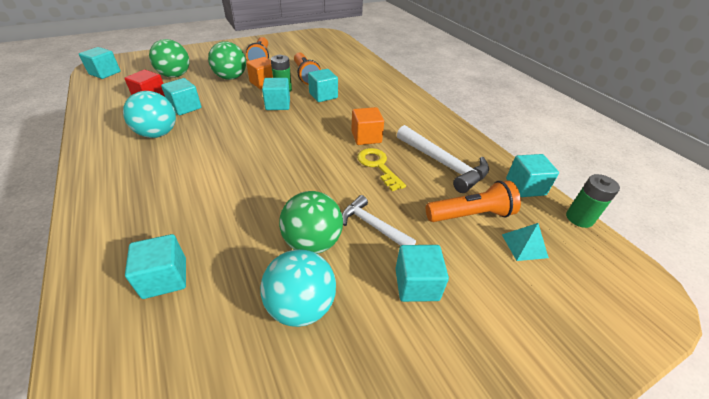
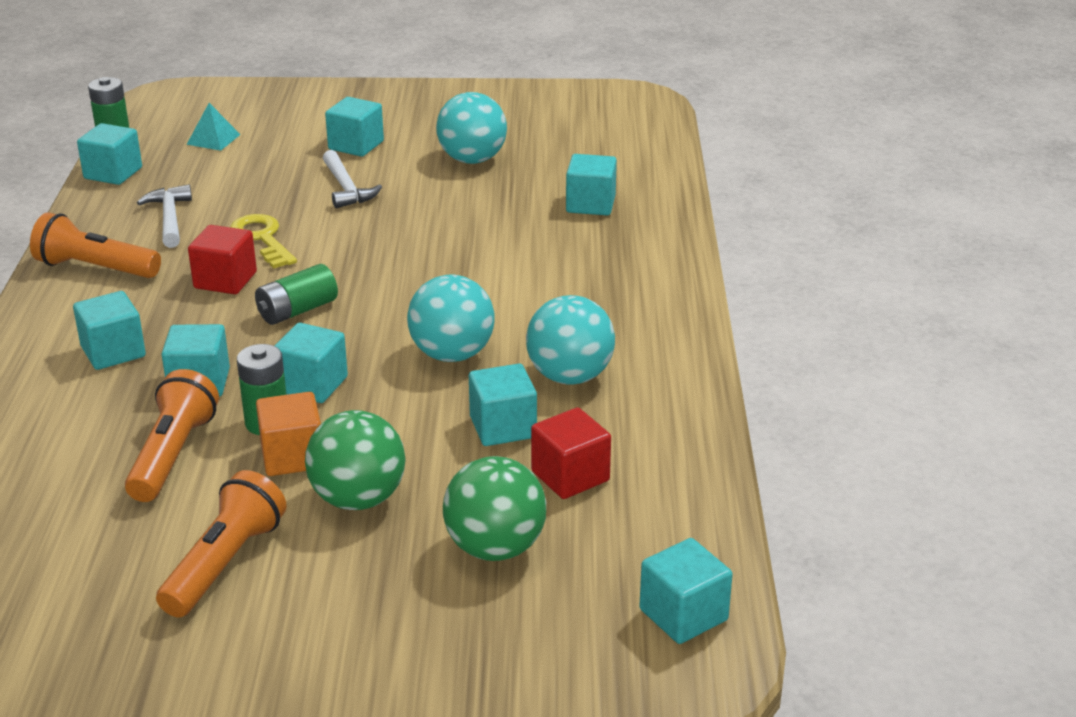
camera: 150 degrees left, 10 degrees down
green ball [279,191,343,254] -> none
orange cube [351,107,384,145] -> red cube [188,225,257,294]
yellow key [357,148,406,191] -> yellow key turned 150 degrees clockwise [230,214,297,269]
white hammer [397,125,489,193] -> white hammer [137,185,192,248], size x0.64
orange flashlight [426,180,521,222] -> orange flashlight moved to [30,212,161,278]
none -> turquoise cube [73,291,146,370]
none -> green battery [255,264,338,325]
none -> turquoise ball [407,275,495,362]

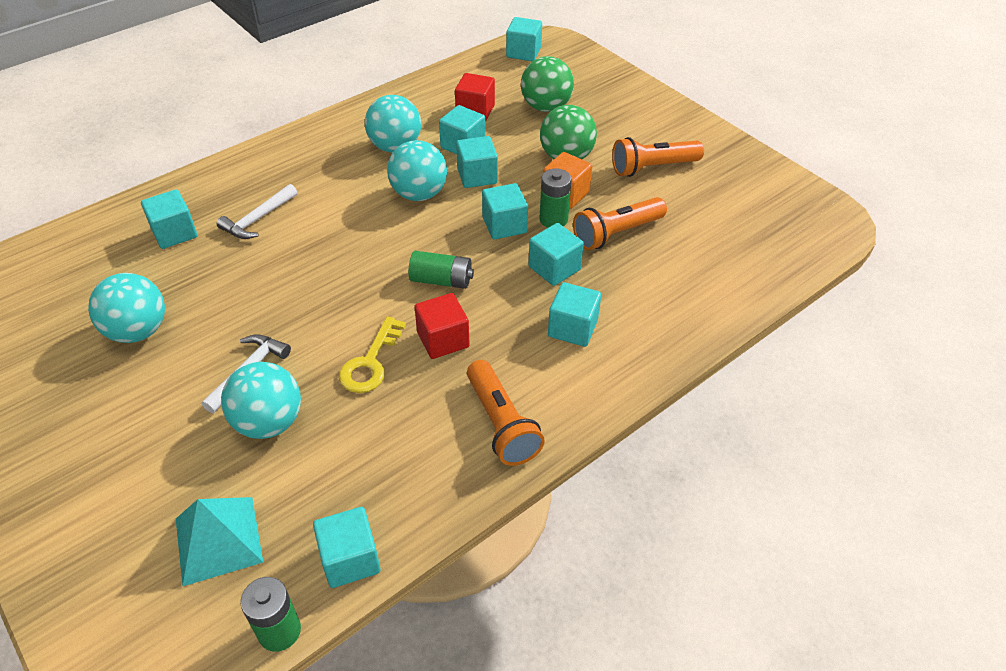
camera: 130 degrees left, 15 degrees up
white hammer [137,185,192,248] -> white hammer moved to [217,184,297,239]
turquoise pyramid [186,103,241,151] -> turquoise pyramid [176,497,263,586], size x1.63
turquoise cube [325,97,384,157] -> turquoise cube moved to [456,136,498,188]
none -> turquoise ball [221,362,301,439]

